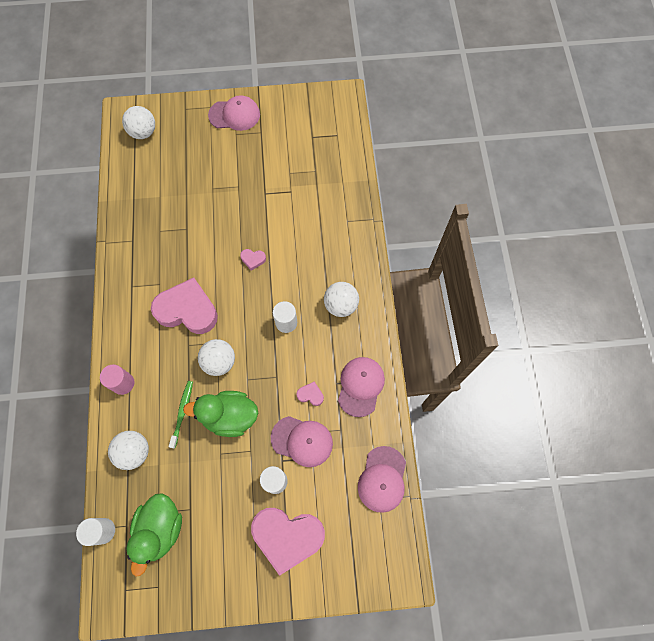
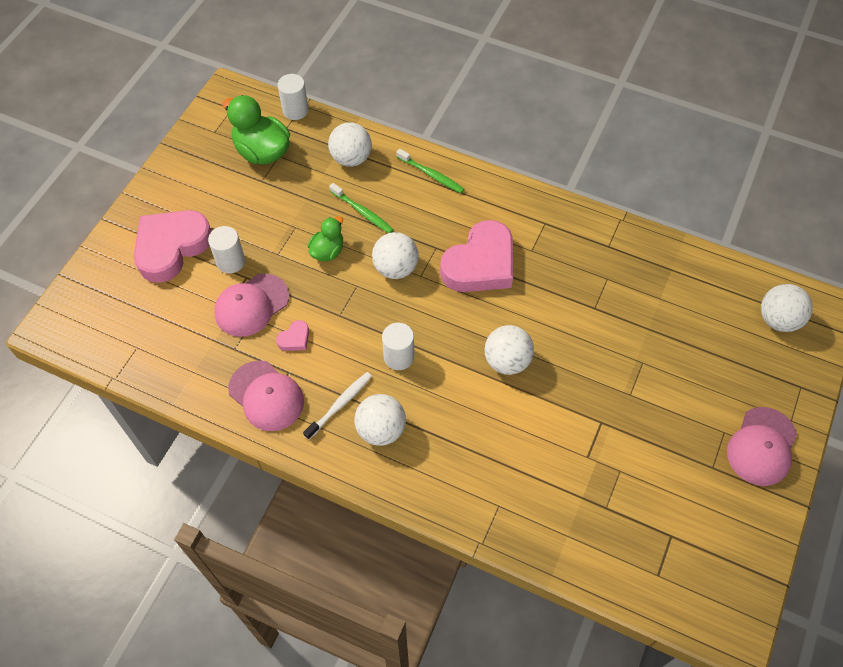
camera: 120 degrees right, 10 degrees down
pink cylinder [100,364,134,395] -> green toothbrush [396,149,464,193]
green duck [183,391,258,437] -> green duck [308,216,343,261], size x0.59
pink heart [240,249,266,271] -> white ball [484,325,534,375]
pink cap [358,446,406,513] -> none
none -> white toothbrush [303,372,372,440]

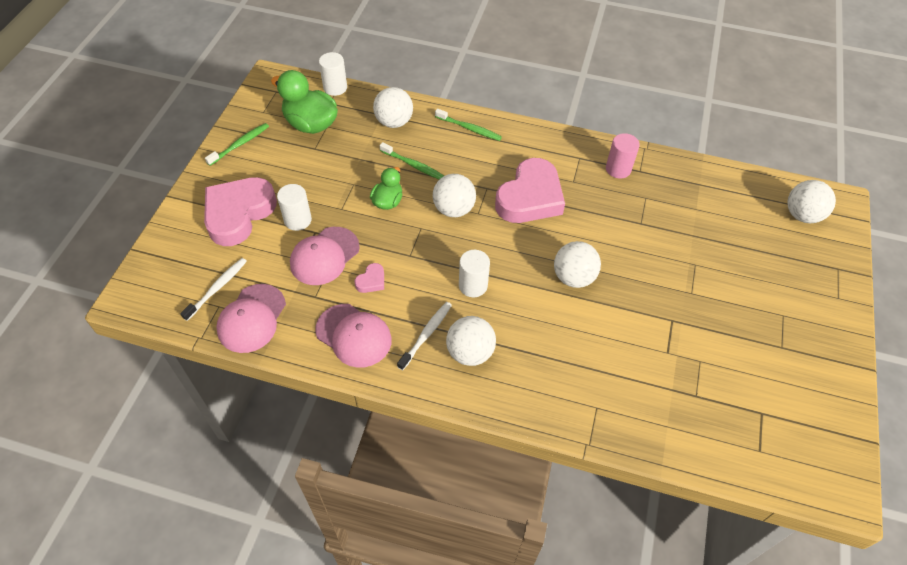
camera: 10 degrees left, 5 degrees down
pink cap [727,407,797,486] -> pink cap moved to [216,284,286,353]
none -> white toothbrush [180,258,247,321]
none -> green toothbrush [205,123,269,166]
none -> pink cylinder [606,133,640,179]

